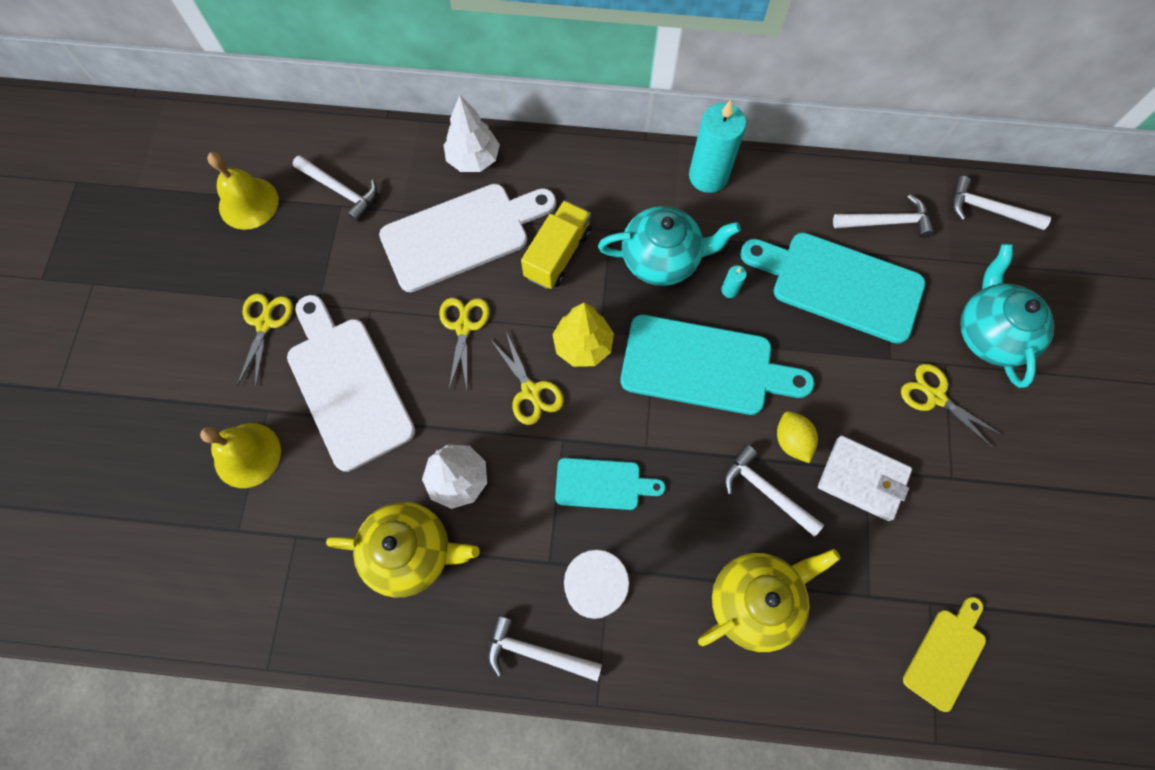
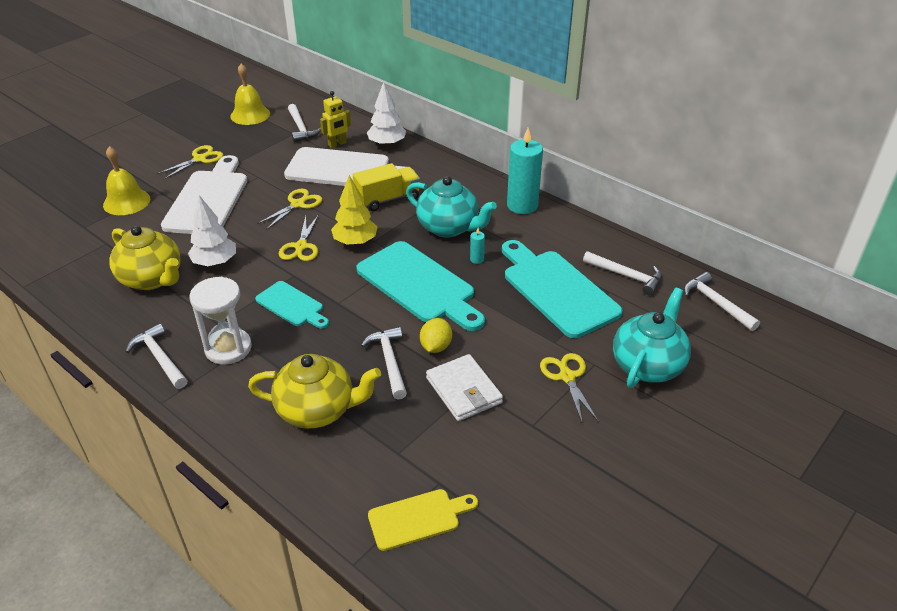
camera: 35 degrees right, 30 degrees down
none -> yellow robot [320,91,351,148]

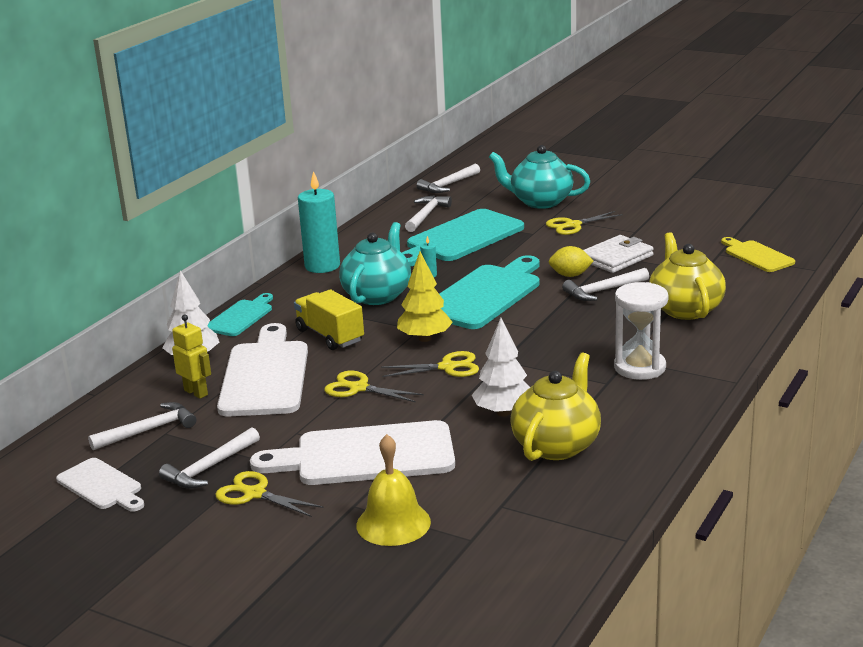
camera: 100 degrees left, 15 degrees down
white hammer [125,323,188,389] -> white hammer moved to [159,427,260,489]
yellow bell [230,63,270,125] -> white cutting board [56,458,144,512]
turquoise cutting board [255,281,329,329] -> turquoise cutting board moved to [207,293,273,336]

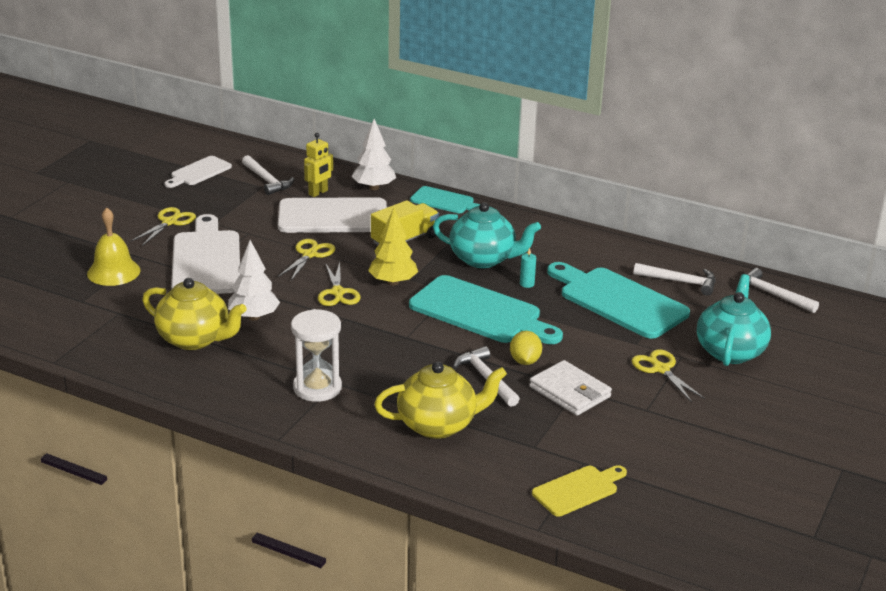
camera: 85 degrees right, 5 degrees up
white hammer [159,427,260,489] -> none
turquoise candle [298,171,340,273] -> none

